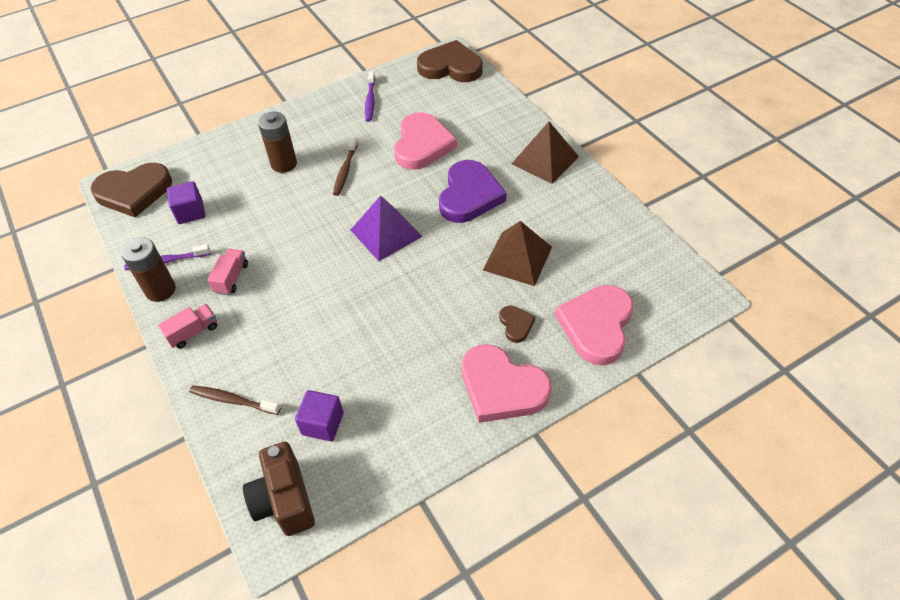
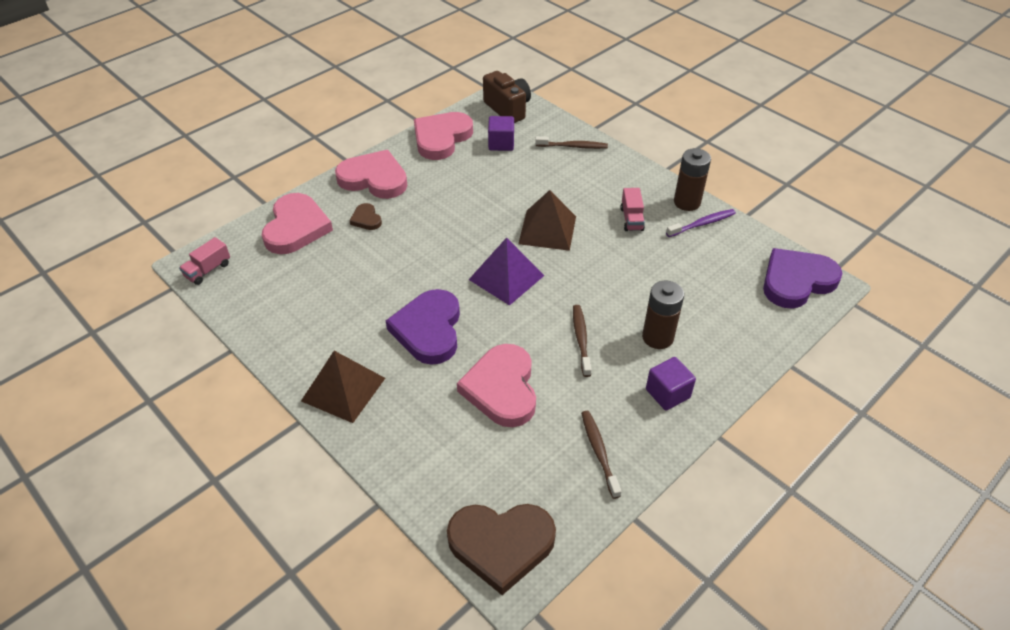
camera: 165 degrees right, 5 degrees down
brown heart [90,163,172,217] -> purple heart [763,248,843,309]
pink truck [158,304,217,349] -> pink truck moved to [179,237,230,285]
purple cube [167,181,205,224] -> purple cube moved to [646,357,696,411]
purple toothbrush [365,71,375,122] -> brown toothbrush [581,411,622,499]
brown pyramid [483,221,552,286] -> brown pyramid moved to [518,190,576,251]
none -> pink heart [414,112,473,160]

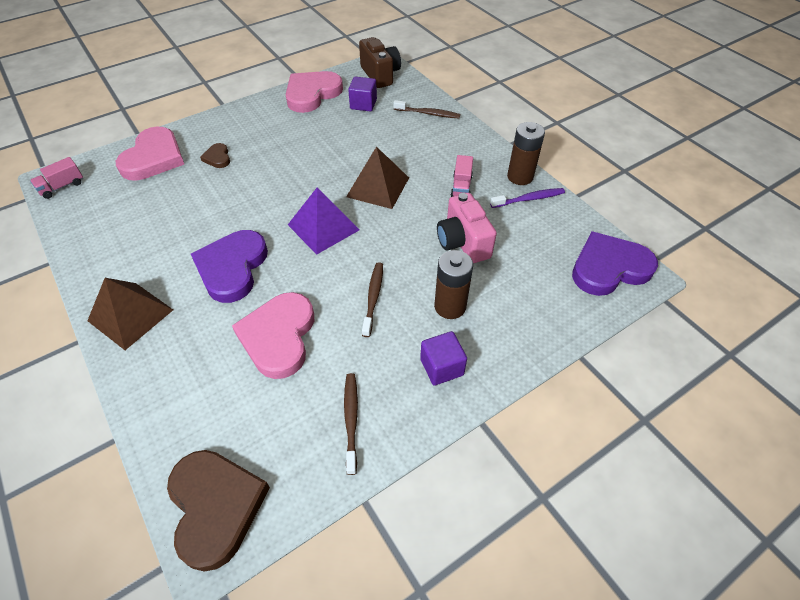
camera: 10 degrees right, 5 degrees up
pink heart [335,150,407,199] -> none
brown heart [447,504,556,595] -> brown heart turned 120 degrees counterclockwise [167,450,270,572]
none -> pink camera [437,193,497,263]

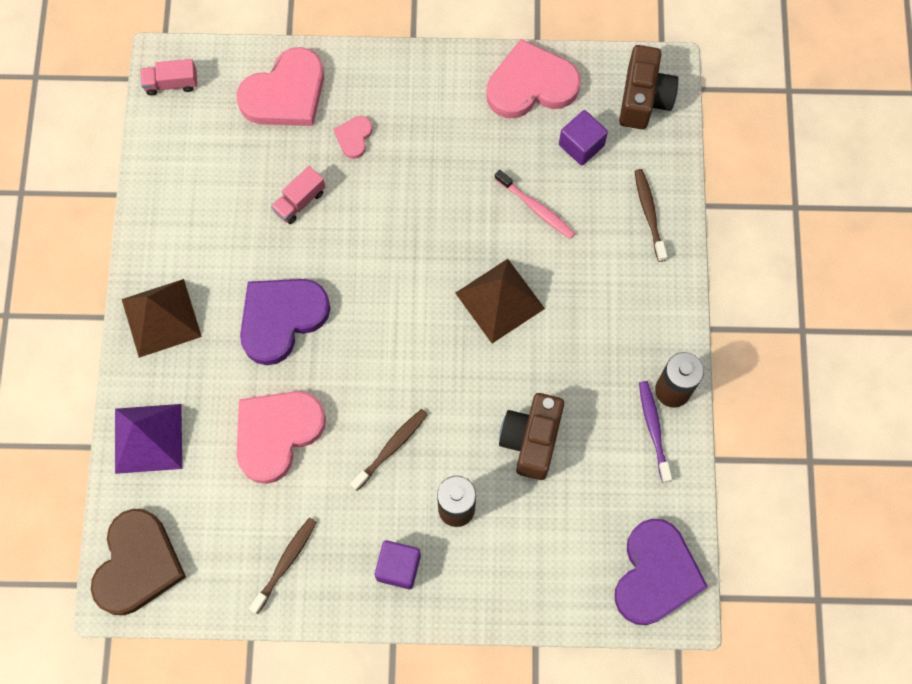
camera: 35 degrees right, 20 degrees up
brown heart [200,143,230,168] -> pink heart [334,116,373,159]
purple pyramid [288,187,360,255] -> purple pyramid moved to [115,404,182,474]
brown toothbrush [393,100,460,118] -> brown toothbrush turned 150 degrees counterclockwise [635,169,667,262]
pink camera [437,193,497,263] -> brown camera [499,393,564,480]
pink truck [451,155,473,197] -> pink truck moved to [271,166,325,224]
purple toothbrush [490,188,565,208] -> purple toothbrush turned 120 degrees counterclockwise [639,381,672,483]
purple heart [572,231,658,296] -> purple heart turned 90 degrees clockwise [615,518,708,625]
none -> pink toothbrush [495,170,575,239]

